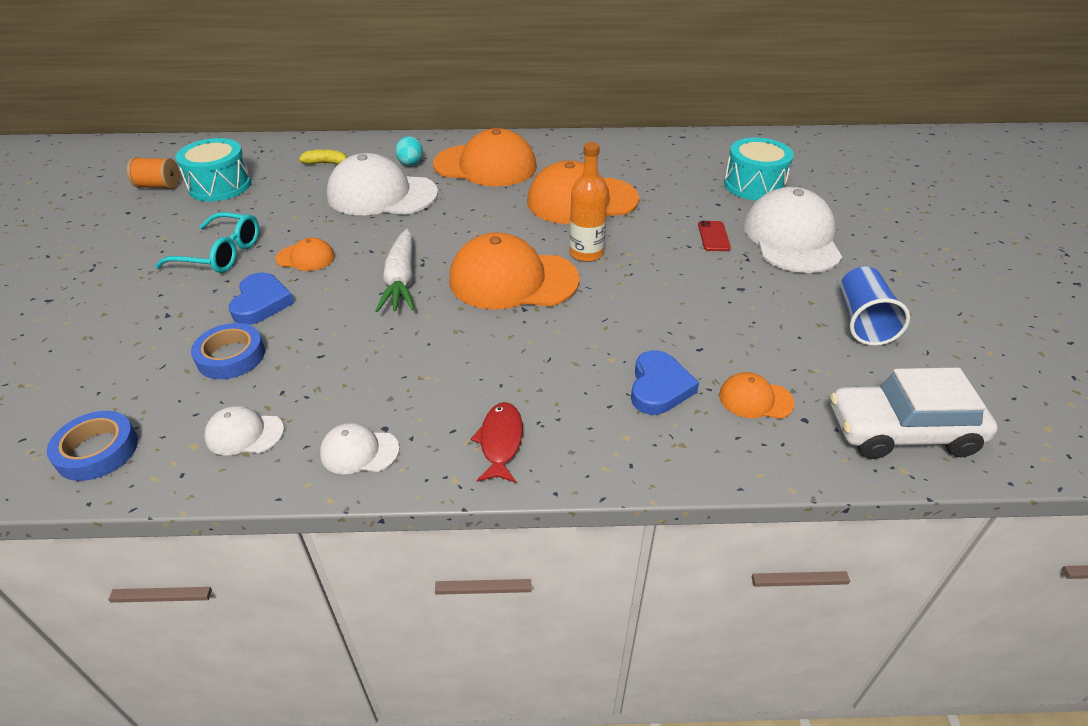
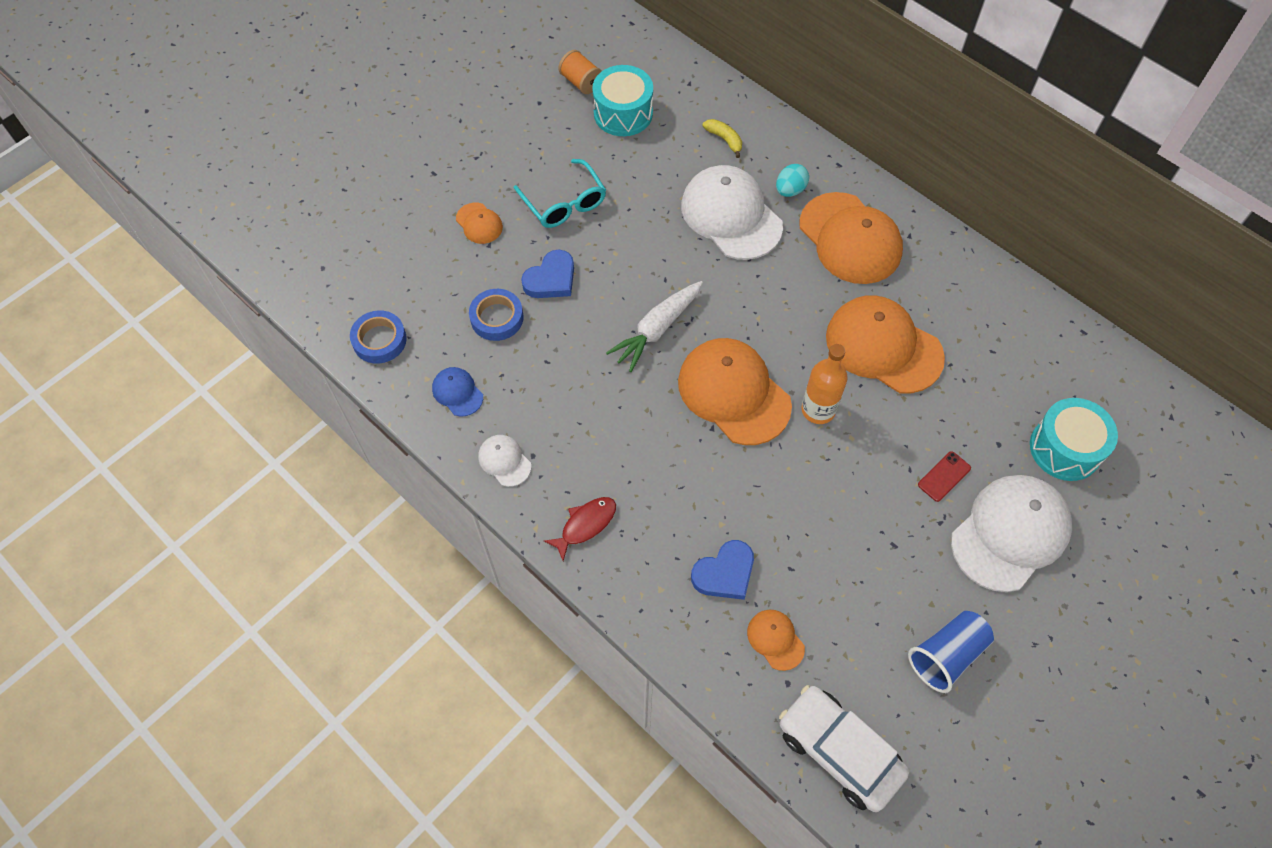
camera: 45 degrees right, 20 degrees up
white cap [205,406,284,455] -> blue cap [432,367,483,416]
orange cap [276,237,335,271] -> orange cap moved to [456,203,503,244]

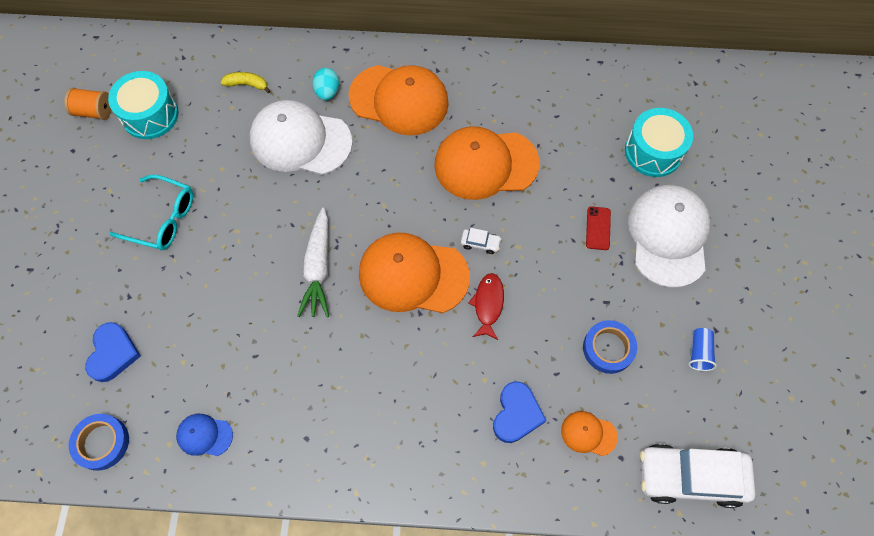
camera: 40 degrees left, 5 degrees up
orange cap [456,203,503,244] -> none
blue tape [469,289,523,341] -> blue tape moved to [583,320,637,374]
white cap [478,435,531,487] -> none
blue heart [521,250,574,298] -> blue heart moved to [85,322,141,382]
red fish [544,497,616,561] -> red fish moved to [469,273,504,340]
orange bottle [801,344,848,424] -> white car [461,228,502,254]
blue cup [908,611,994,693] -> blue cup [688,328,717,371], size x0.60

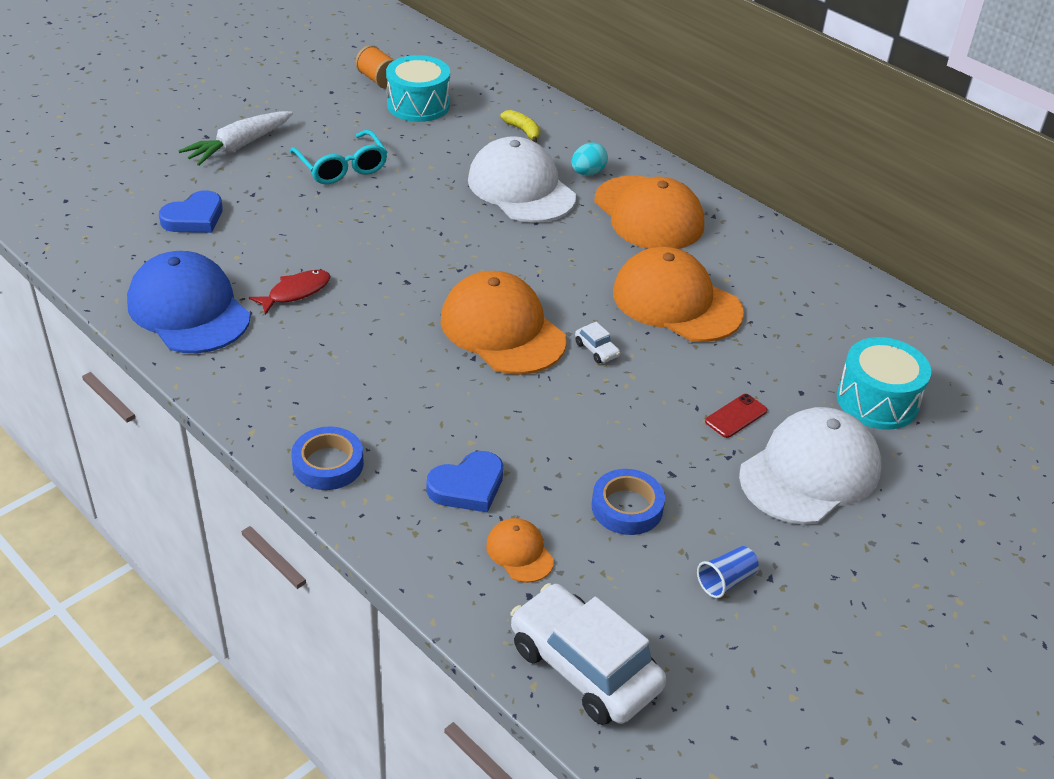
camera: 40 degrees right, 25 degrees down
blue tape [69,414,129,471] -> blue tape moved to [291,426,364,490]
blue cap [176,414,233,456] -> blue cap [127,251,251,353], size x2.15
white carrot [297,208,329,317] -> white carrot moved to [178,111,293,166]
red fish [469,273,504,340] -> red fish moved to [249,270,331,315]

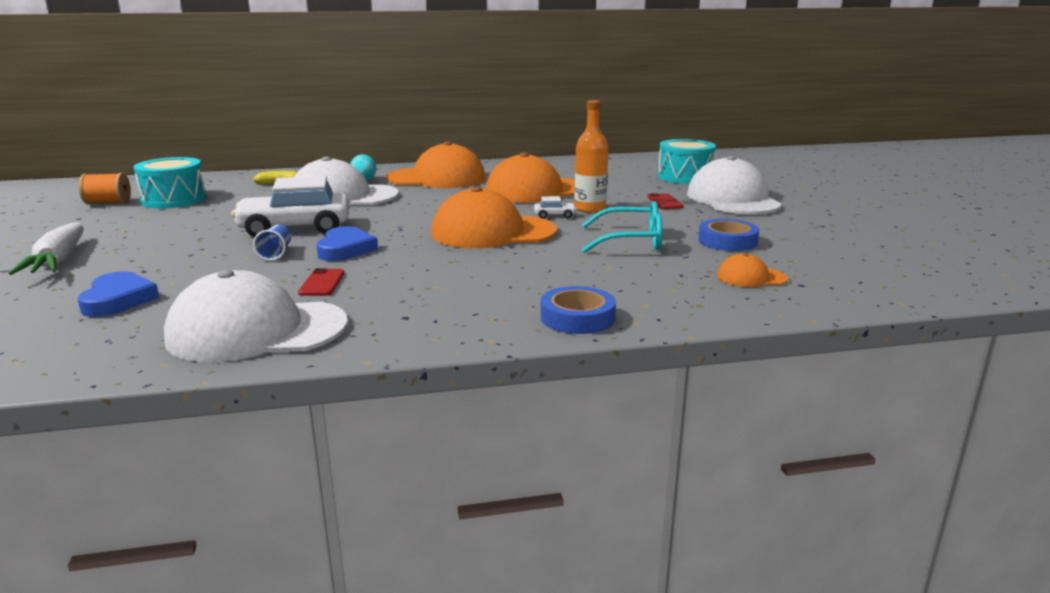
camera: 55 degrees left, 20 degrees down
blue cap [127,251,251,353] -> white cap [164,269,348,362]
red fish [249,270,331,315] -> red phone [298,268,344,296]
turquoise glasses [290,130,387,184] -> turquoise glasses moved to [582,201,662,253]
blue heart [427,451,503,513] -> blue heart moved to [317,226,378,261]
white car [511,583,666,725] -> white car moved to [231,176,349,237]
blue cup [697,546,759,598] -> blue cup moved to [253,224,291,261]
none -> orange bottle [574,100,608,213]

